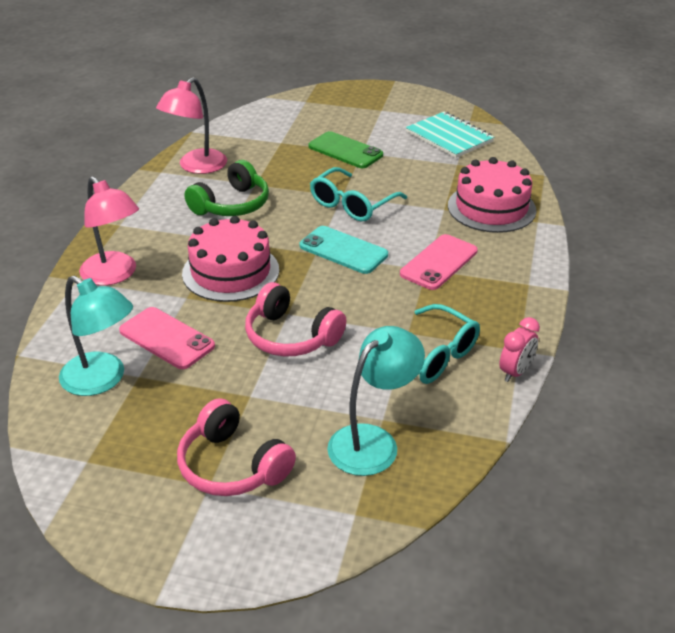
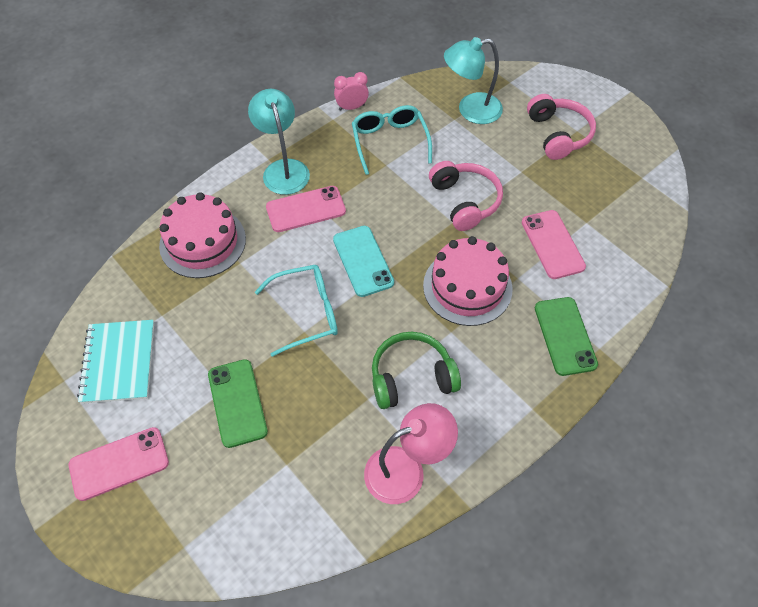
camera: 145 degrees left, 20 degrees up
turquoise lamp [59,276,133,396] -> turquoise lamp moved to [248,89,310,195]
pink lamp [79,176,139,286] -> green phone [535,297,598,376]
none -> pink phone [69,427,169,501]

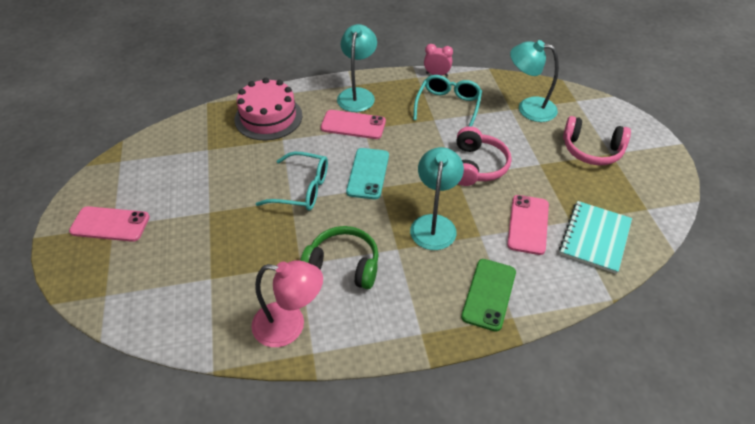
camera: 30 degrees right, 10 degrees down
turquoise notebook [77,320,154,404] -> turquoise notebook moved to [559,201,632,274]
green phone [208,359,268,448] -> none
pink cake [423,236,513,326] -> turquoise lamp [410,147,464,250]
pink headphones [527,94,596,160] -> pink headphones turned 90 degrees clockwise [563,116,631,165]

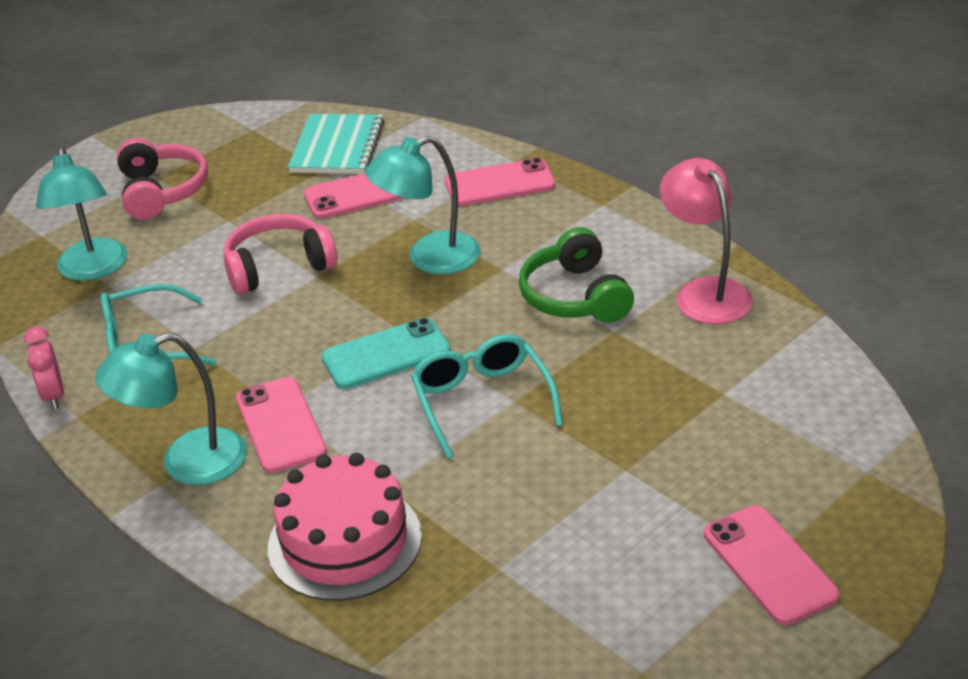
camera: 120 degrees left, 10 degrees down
green phone [461,259,516,332] -> pink phone [445,158,556,206]
turquoise notebook [559,201,632,274] -> turquoise notebook turned 75 degrees counterclockwise [288,114,385,174]

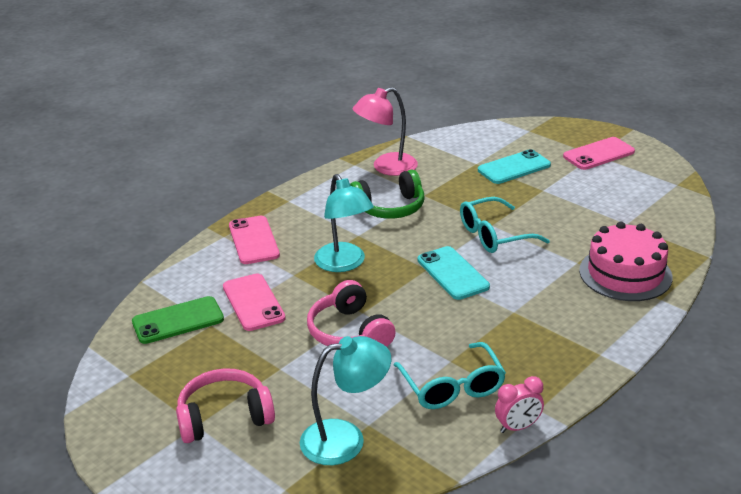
camera: 95 degrees left, 5 degrees down
turquoise lamp [95,332,247,485] -> none
pink phone [236,377,327,473] -> none
turquoise notebook [288,114,385,174] -> green phone [132,296,224,344]
none -> turquoise phone [478,149,551,184]

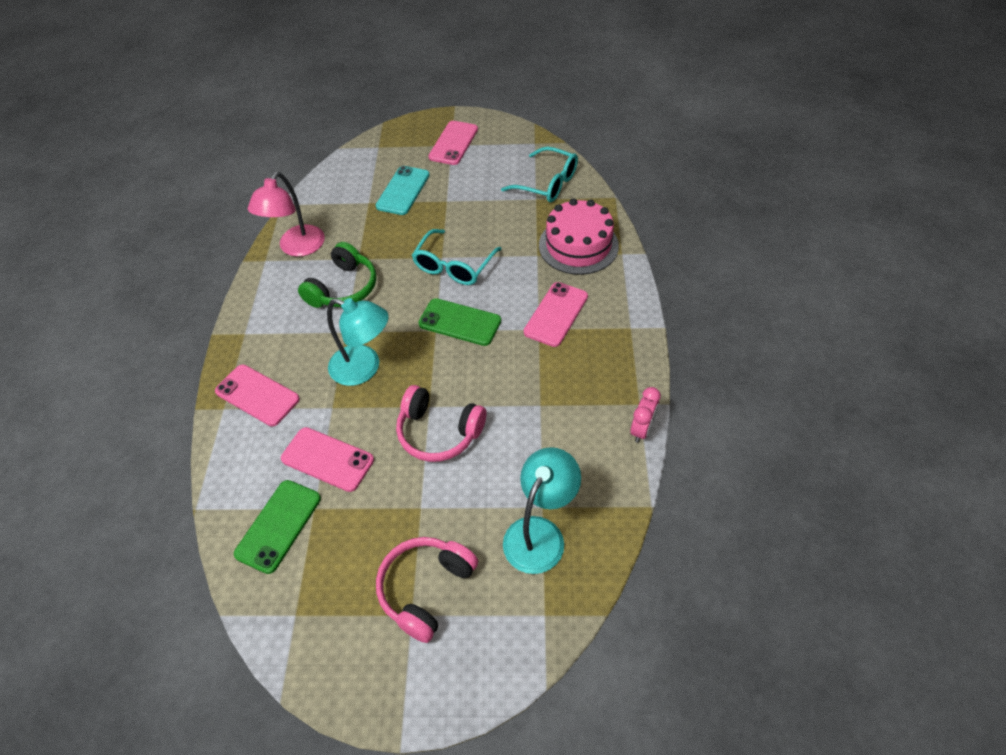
camera: 40 degrees left, 20 degrees up
turquoise glasses [394,342,506,409] -> turquoise glasses moved to [501,147,578,202]
turquoise phone [418,246,490,300] -> green phone [418,298,501,346]
none -> pink phone [524,282,588,347]

